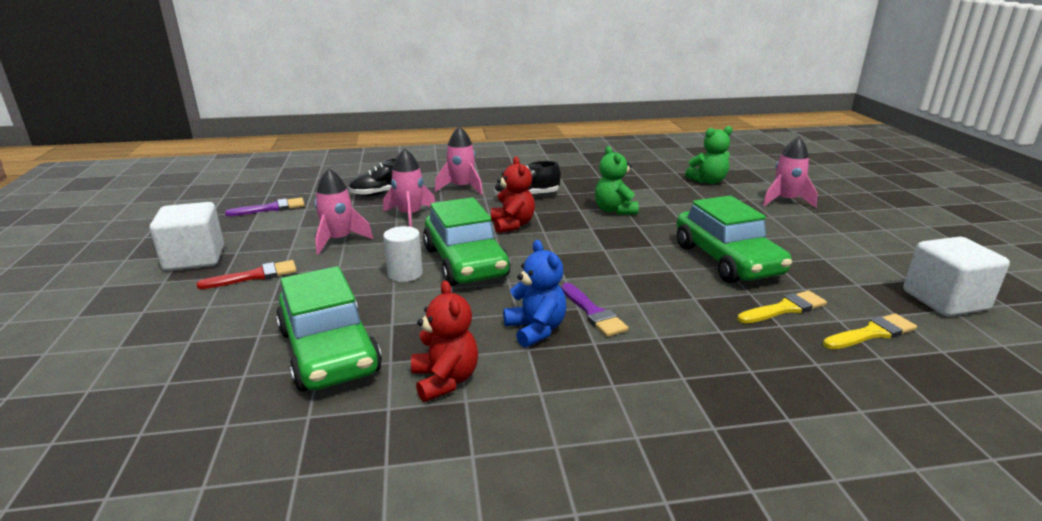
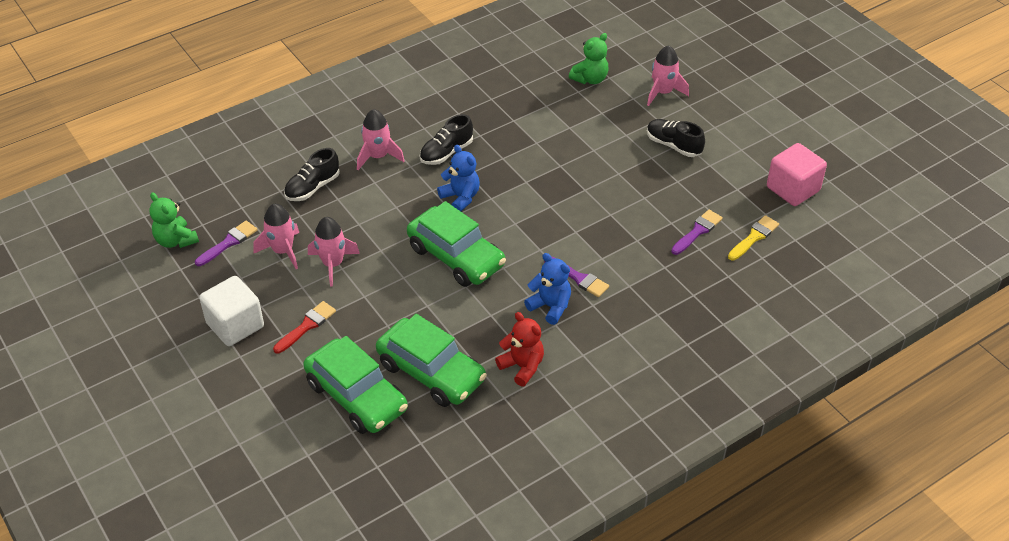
camera: 25 degrees left, 20 degrees up
pink rocket [383,148,436,227] -> pink rocket moved to [253,204,299,269]
white cylinder [383,226,423,282] -> none
red teddy bear [491,157,535,233] -> blue teddy bear [437,145,480,211]
green teddy bear [595,146,639,215] -> green teddy bear moved to [149,192,199,248]
green car [677,196,792,283] -> green car moved to [303,336,408,434]
yellow brush [737,291,827,324] -> purple brush [671,210,723,255]
white cube [903,237,1010,316] -> pink cube [767,143,827,206]
none -> black shoe [647,119,705,157]

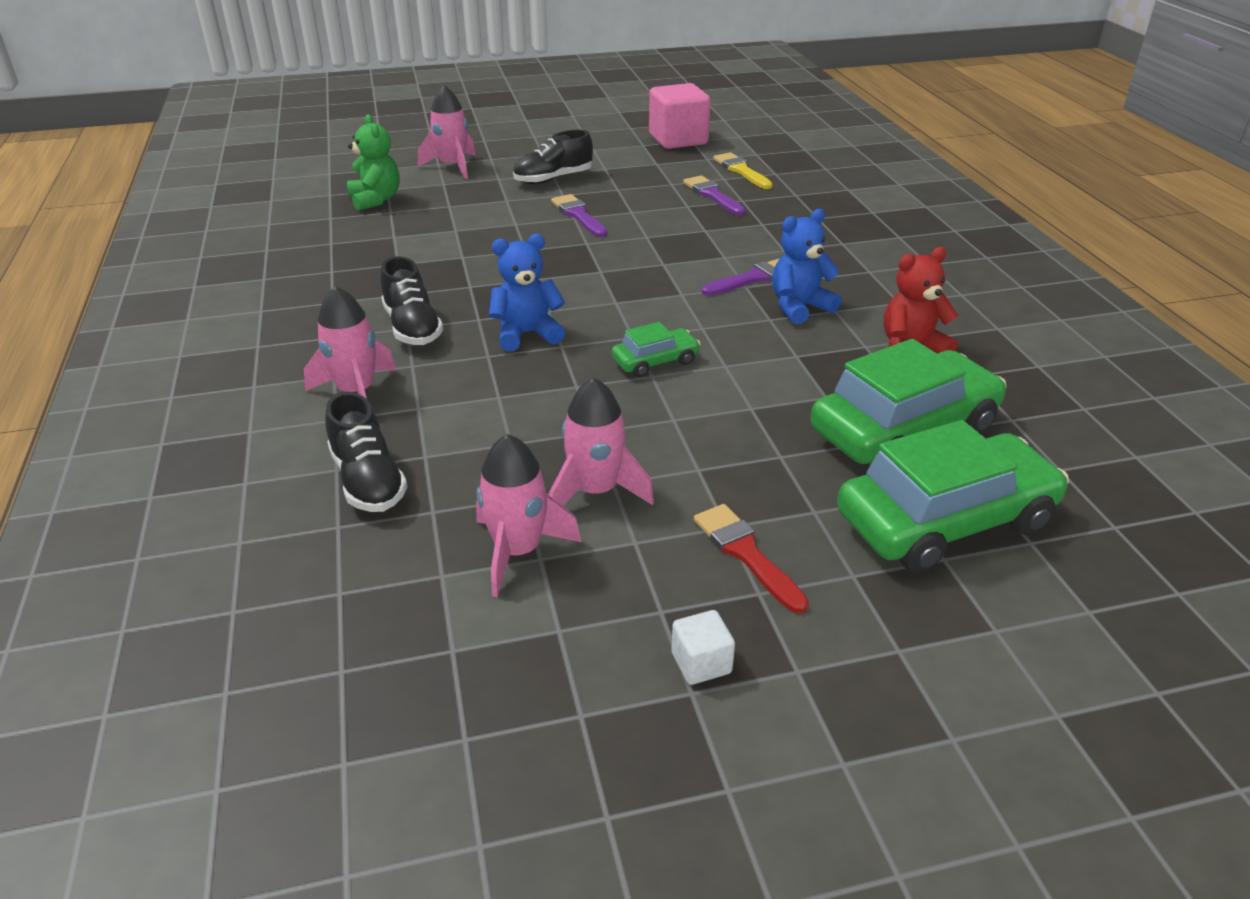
camera: 70 degrees left, 10 degrees down
green teddy bear [149,192,199,248] -> none
purple brush [195,221,257,266] -> purple brush moved to [551,194,607,237]
white cube [199,276,264,346] -> white cube [672,610,735,685], size x0.46
green car [407,201,506,287] -> green car [612,322,700,378], size x0.48

